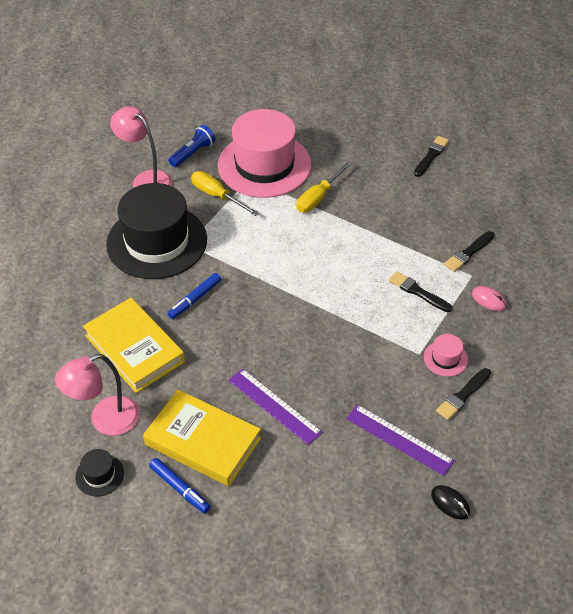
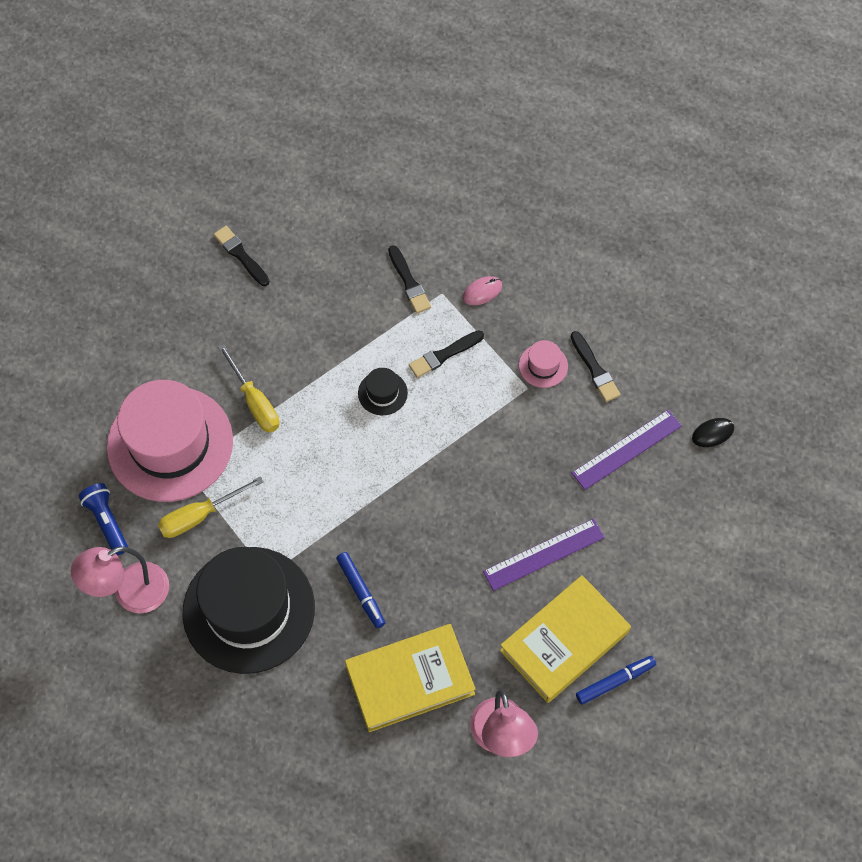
camera: 70 degrees left, 15 degrees up
black hat [75,449,124,497] -> black hat moved to [358,368,408,415]

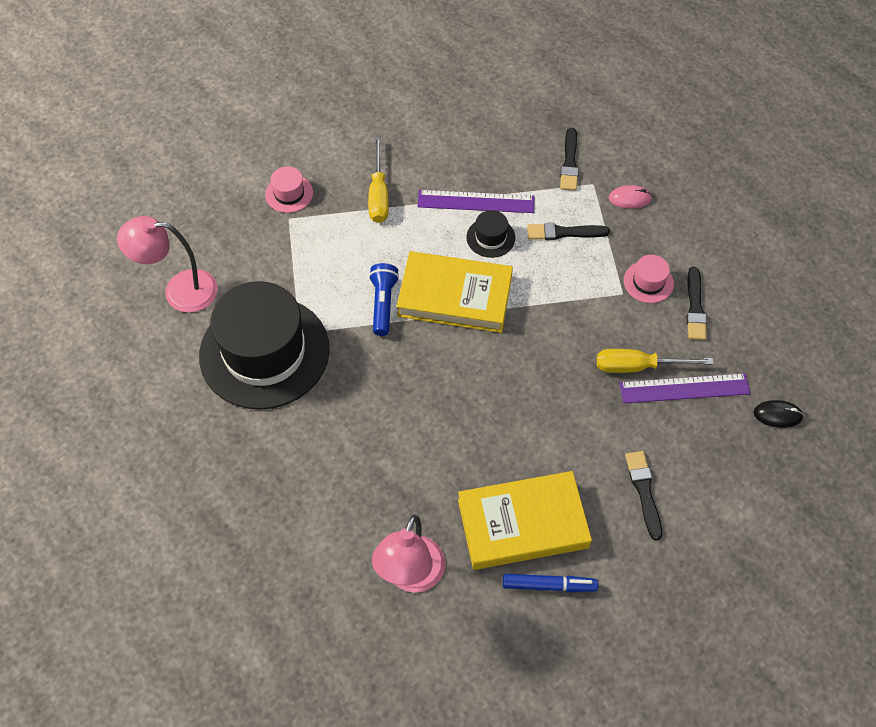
camera: 30 degrees right, 5 degrees down
blue flashlight [79,483,128,555] -> blue flashlight moved to [369,263,399,336]
pink hat [107,380,233,502] -> pink hat [265,166,313,213], size x0.40
yellow screwdriver [158,476,264,538] -> yellow screwdriver moved to [597,349,714,373]
black brush [214,226,270,286] -> black brush moved to [625,451,662,540]
blue marker [336,552,385,628] -> none
yellow book [345,624,476,732] -> yellow book moved to [397,251,513,333]
purple ruler [483,518,605,591] -> purple ruler moved to [418,190,535,213]

